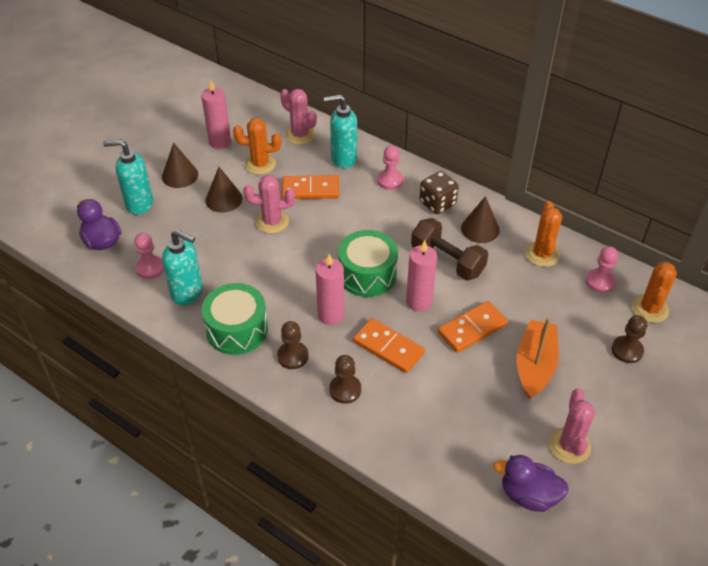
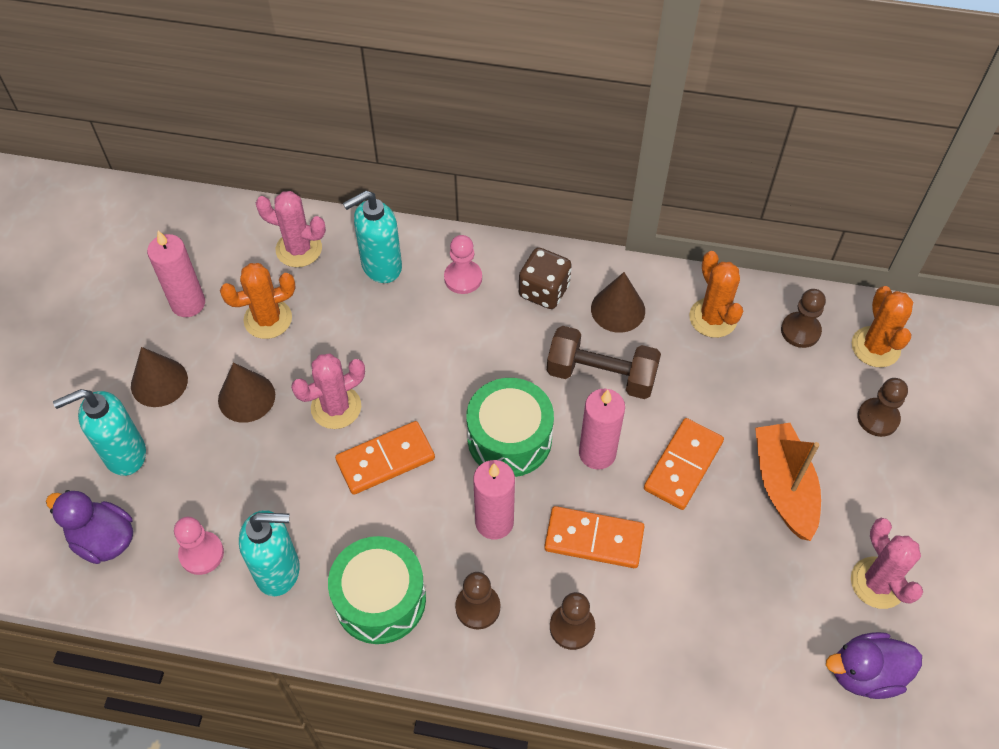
camera: 25 degrees left, 10 degrees up
orange domino [282,175,339,199] -> orange domino moved to [335,421,435,495]
pink pawn [586,246,618,293] -> brown pawn [781,289,826,348]

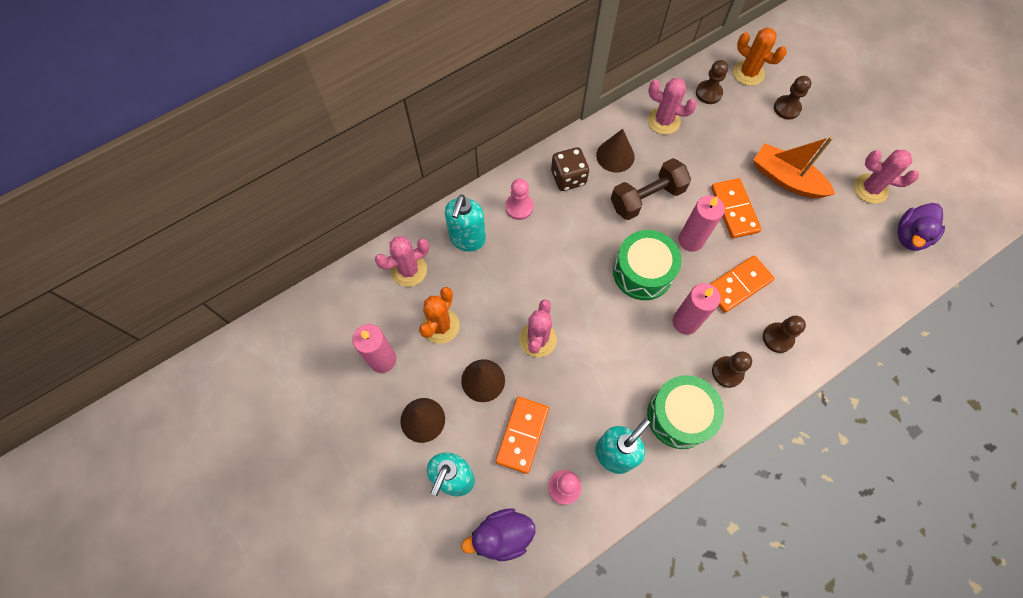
camera: 45 degrees left, 10 degrees up
orange domino [335,421,435,495] -> orange domino moved to [496,397,549,474]
orange cactus [689,251,743,338] -> pink cactus [648,78,697,134]

